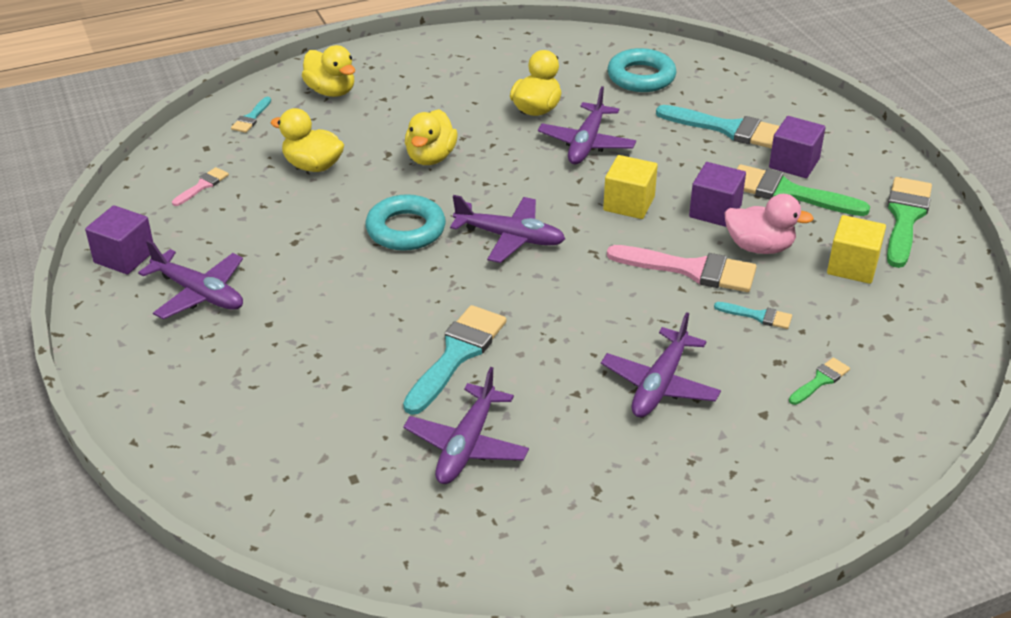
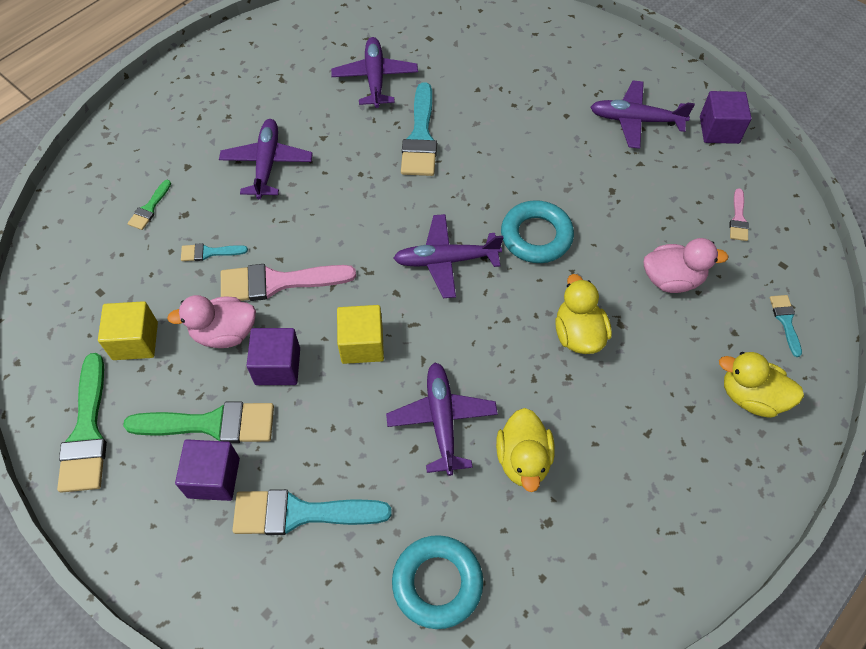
camera: 155 degrees right, 20 degrees up
yellow duck [270,108,344,172] -> pink duck [644,238,729,293]

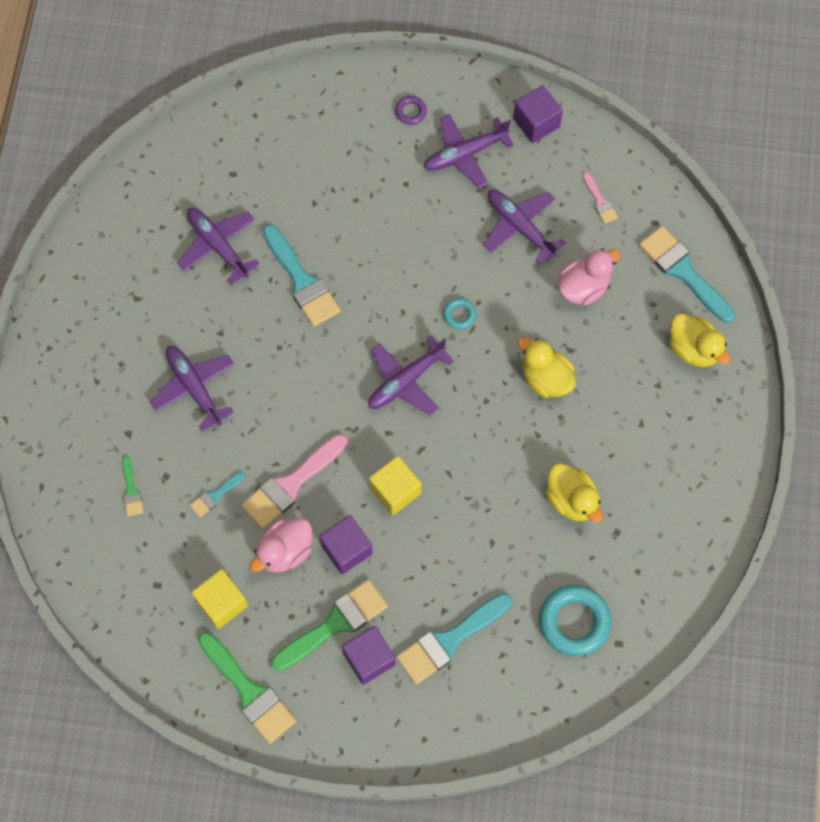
camera: 35 degrees left, 10 degrees up
purple plane [386,363,498,476] -> purple plane moved to [483,190,566,265]
turquoise ring [501,200,574,263] -> turquoise ring [443,298,476,329], size x0.49
yellow duck [719,352,804,418] -> yellow duck turned 120 degrees counterclockwise [669,313,730,367]
turquoise brush [770,295,802,357] -> turquoise brush [639,226,735,322], size x2.00
none -> purple ring [395,96,427,125]

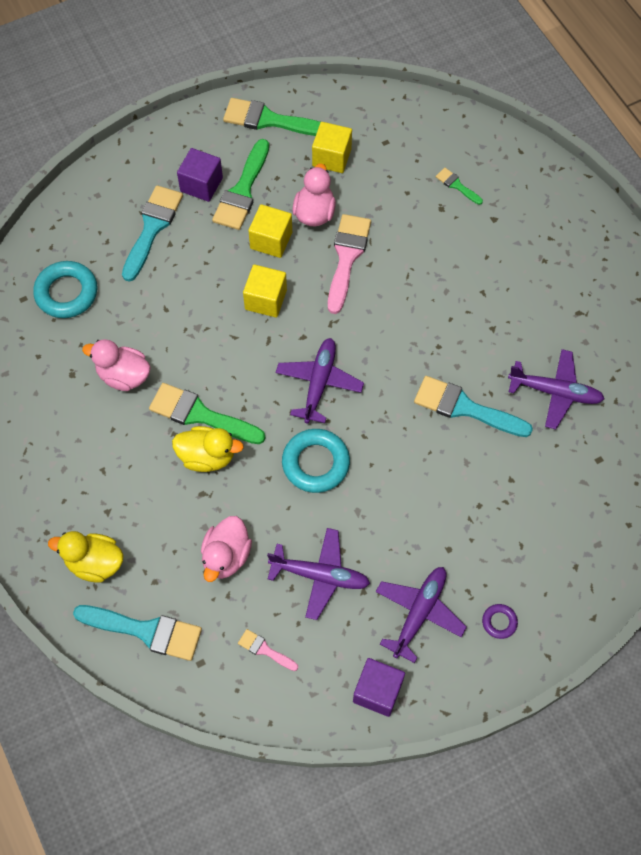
camera: 145 degrees right, 5 degrees down
purple plane [150,346,234,431] -> none
turquoise brush [190,472,245,517] -> none
purple cube [319,515,373,574] -> yellow cube [248,204,292,258]
turquoise ring [443,298,476,329] -> turquoise ring [282,429,350,493], size x2.03
yellow duck [545,463,603,523] -> pink duck [82,339,151,391]
none -> green brush [149,383,265,444]

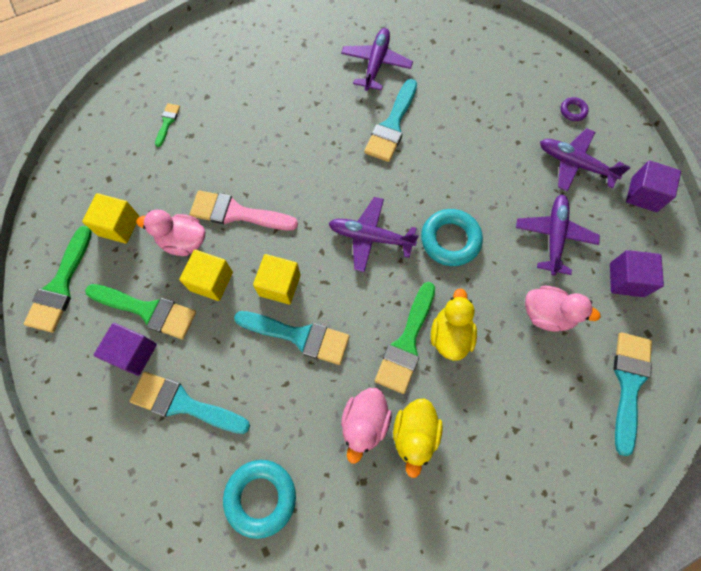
camera: 90 degrees left, 5 degrees up
yellow duck [48,531,124,583] -> yellow duck moved to [393,398,443,478]
pink brush [238,629,298,671] -> purple cube [610,250,664,297]
green brush [436,168,483,205] -> green brush turned 150 degrees clockwise [155,103,180,147]
none -> turquoise brush [234,311,349,365]

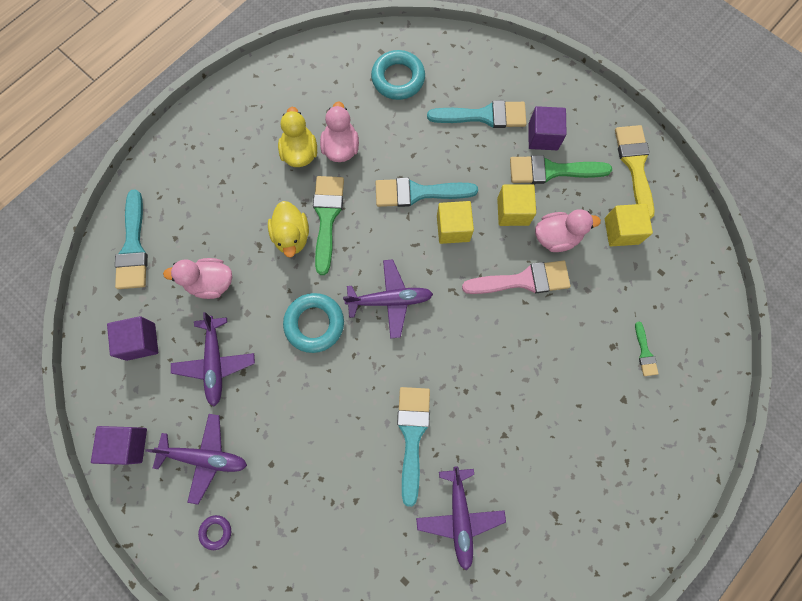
camera: 160 degrees right, 5 degrees up
green brush [24,226,92,333] -> yellow brush [615,125,654,219]

